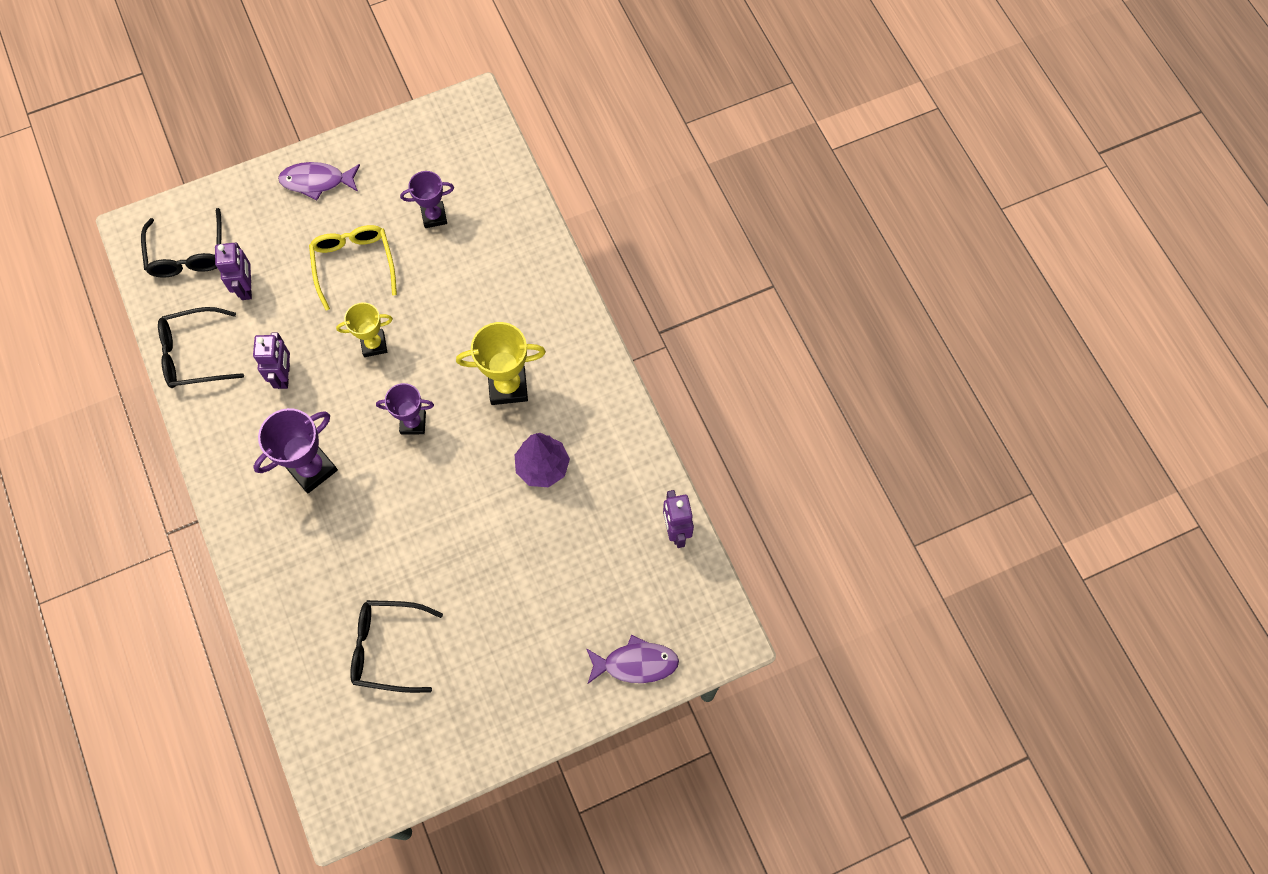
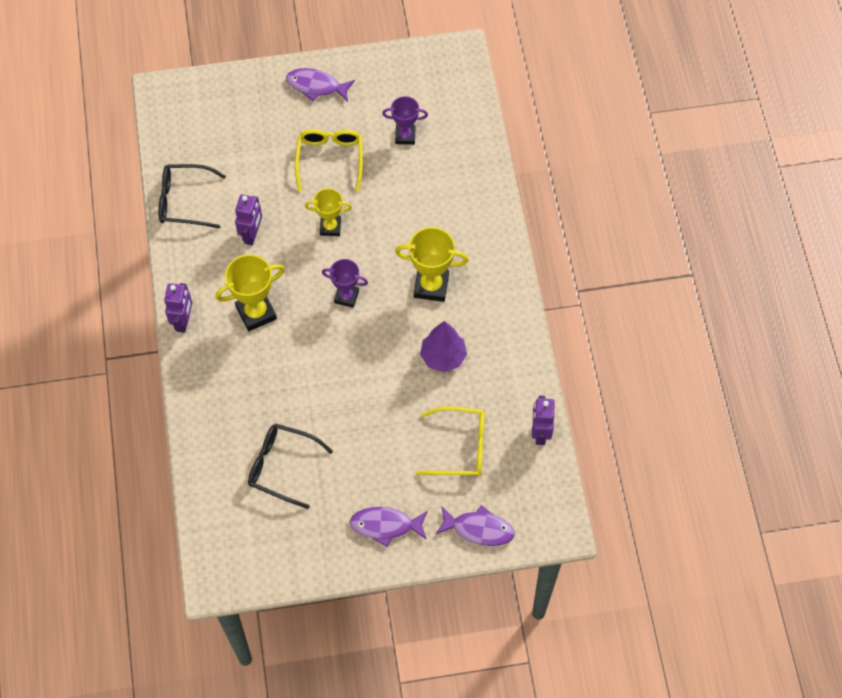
camera: 15 degrees right, 5 degrees down
black glasses [141,208,221,278] -> none
purple robot [215,242,252,300] -> purple robot moved to [164,283,192,333]
purple trophy [253,408,338,493] -> yellow trophy [215,254,285,331]
none -> purple fish [350,507,428,547]
none -> yellow glasses [416,406,485,476]

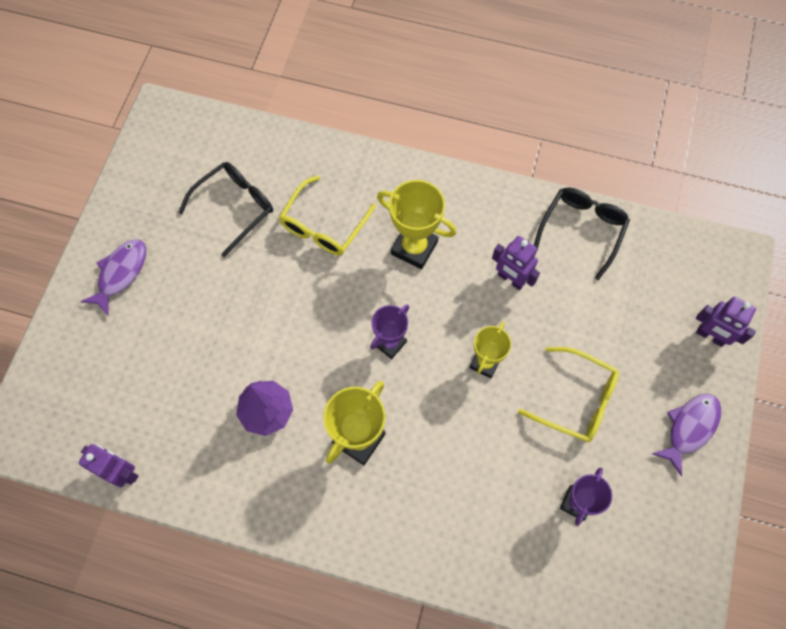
camera: 115 degrees right, 5 degrees up
purple robot [164,283,192,333] -> purple robot moved to [696,297,756,347]
yellow trophy [215,254,285,331] -> yellow trophy turned 60 degrees counterclockwise [377,180,456,269]
yellow glasses [416,406,485,476] -> yellow glasses moved to [279,175,376,255]
purple fish [435,505,515,546] -> none

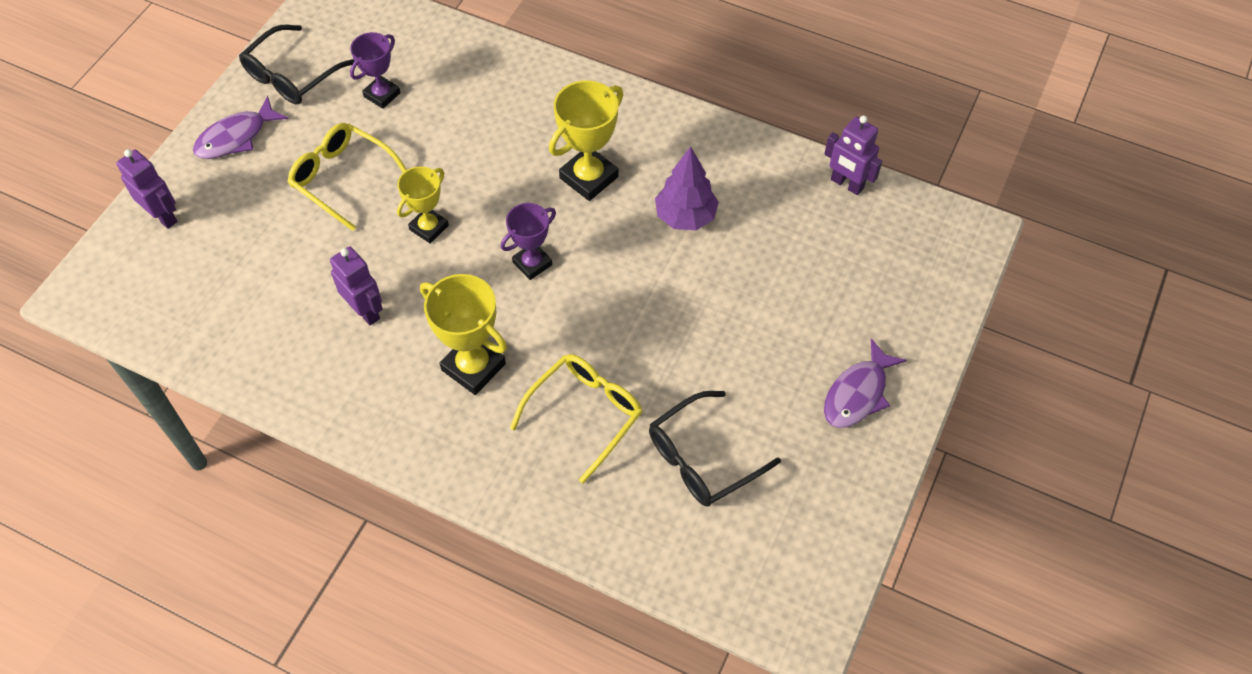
camera: 170 degrees left, 10 degrees down
black glasses [534,188,630,280] -> black glasses moved to [239,25,354,105]

